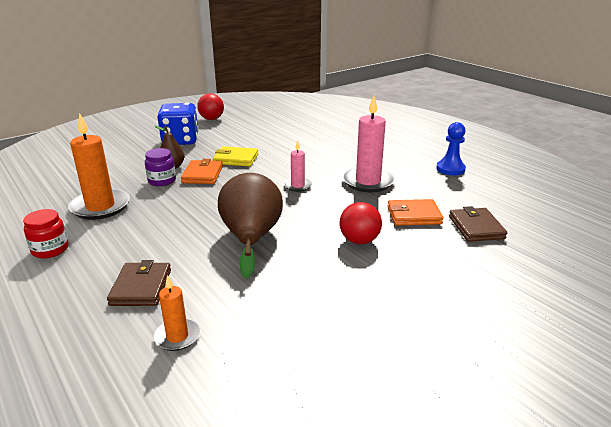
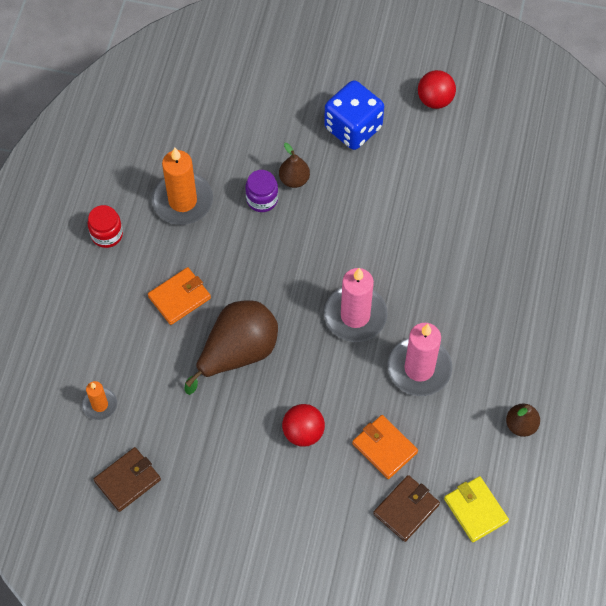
camera: 50 degrees right, 35 degrees up
brown wallet [107,260,171,306] -> brown wallet moved to [94,447,161,512]
orange wallet [181,159,223,184] -> orange wallet moved to [148,267,211,325]
yellow wallet [213,146,258,167] -> yellow wallet moved to [444,476,509,542]
pink candle [283,140,312,192] -> pink candle [324,268,388,342], size x1.85
blue pawn [436,122,466,175] -> brown pear [506,404,540,437]

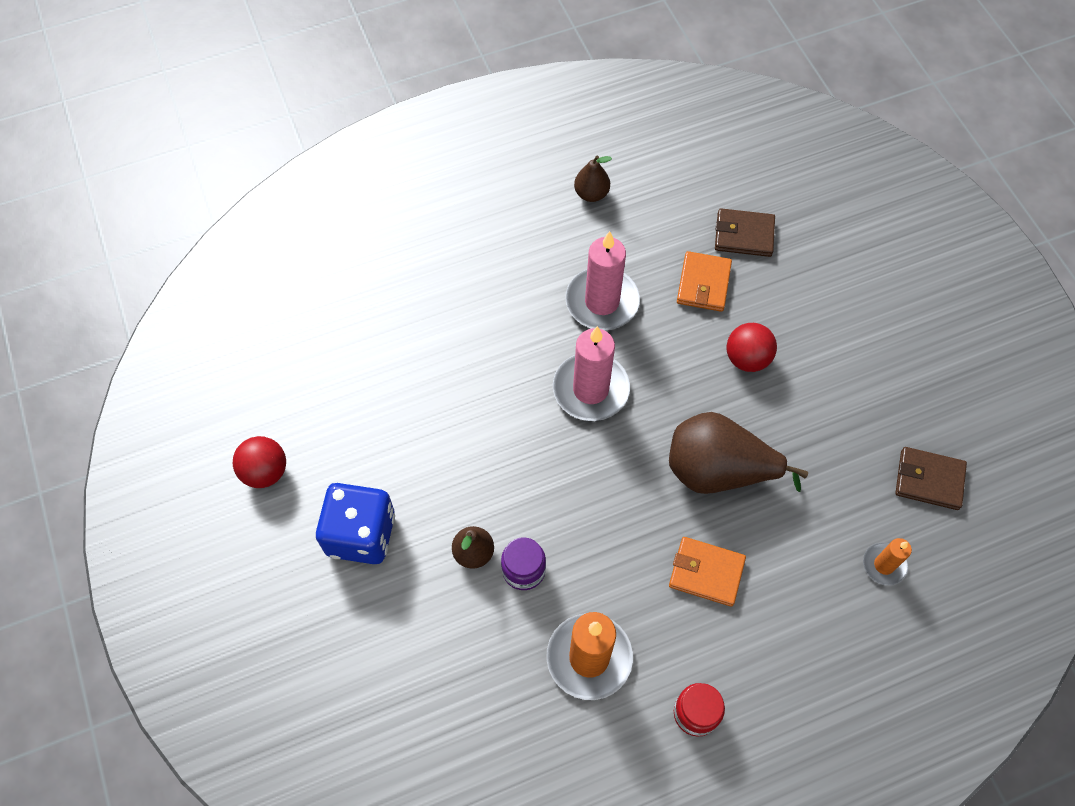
camera: 125 degrees left, 0 degrees up
yellow wallet [444,476,509,542] -> none

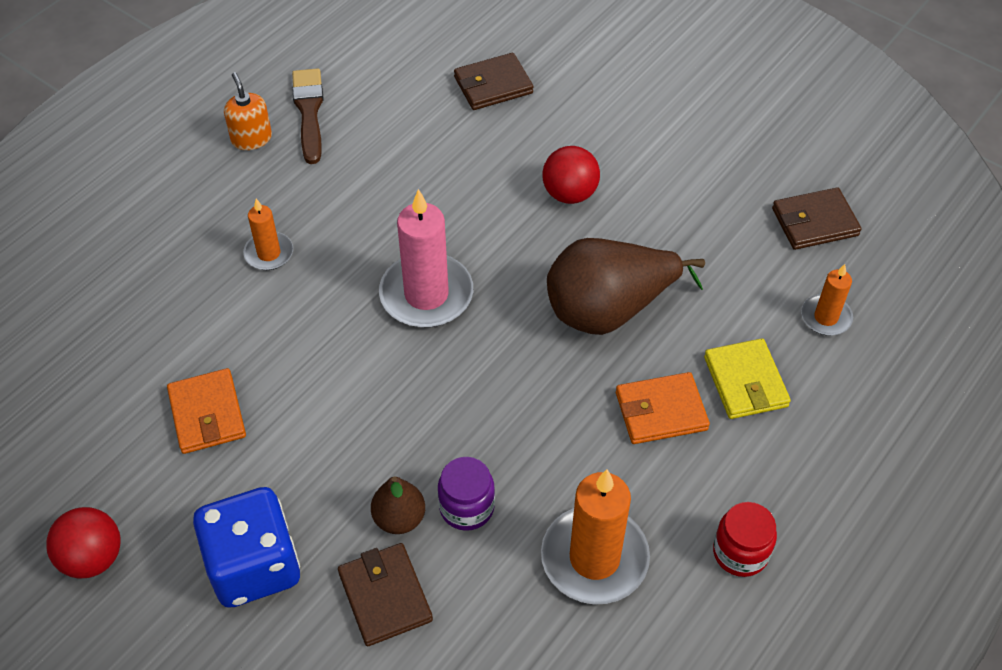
camera: 30 degrees left, 10 degrees down
pink candle [565,231,640,330] -> none
brown pear [574,155,612,202] -> brown brush [292,68,324,164]
orange wallet [677,251,732,312] -> orange wallet moved to [167,368,246,454]
none -> orange soap dispenser [224,72,272,150]
none -> orange candle [243,199,293,270]
none -> brown wallet [338,543,433,646]
none -> yellow wallet [704,338,791,419]

